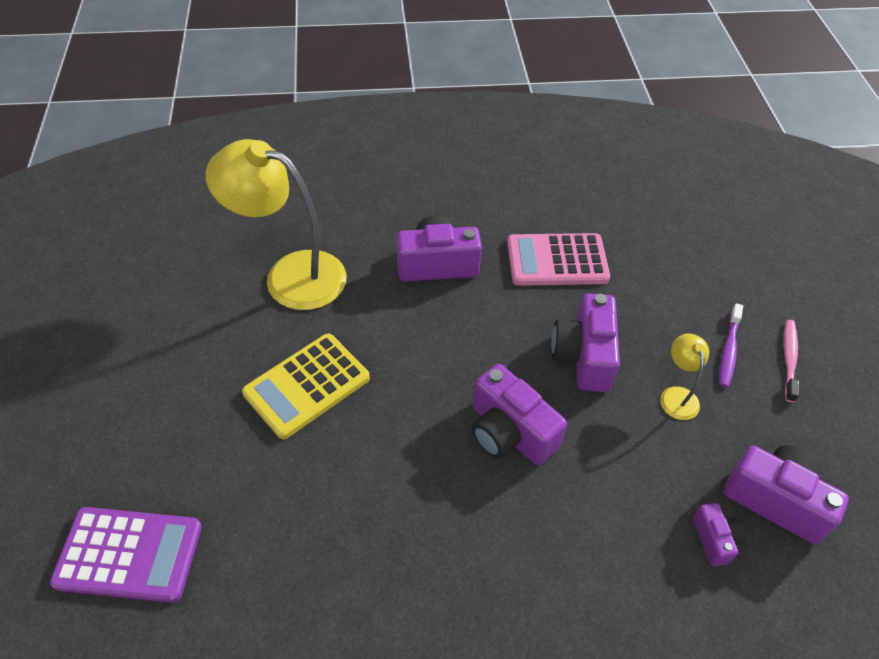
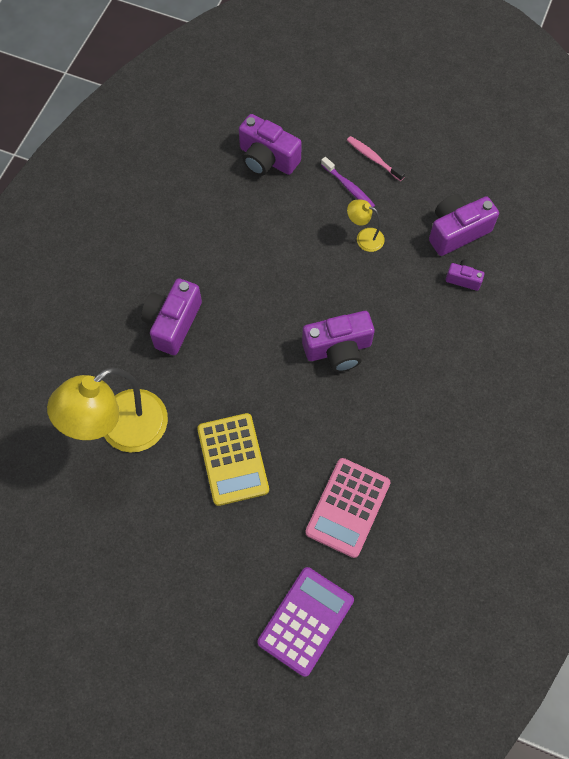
camera: 60 degrees left, 15 degrees up
pink calculator [507,233,610,286] -> pink calculator moved to [305,458,391,558]
purple camera [551,293,620,392] -> purple camera moved to [239,114,302,176]

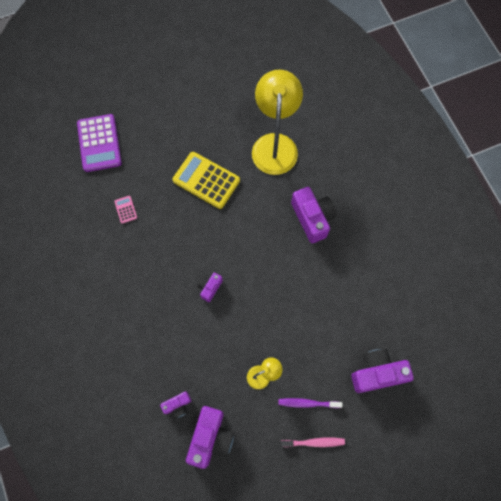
camera: 135 degrees right, 5 degrees up
purple camera [302,311,375,372] -> purple camera [198,273,223,302], size x0.53
pink calculator [305,458,391,558] -> pink calculator [114,196,137,224], size x0.43

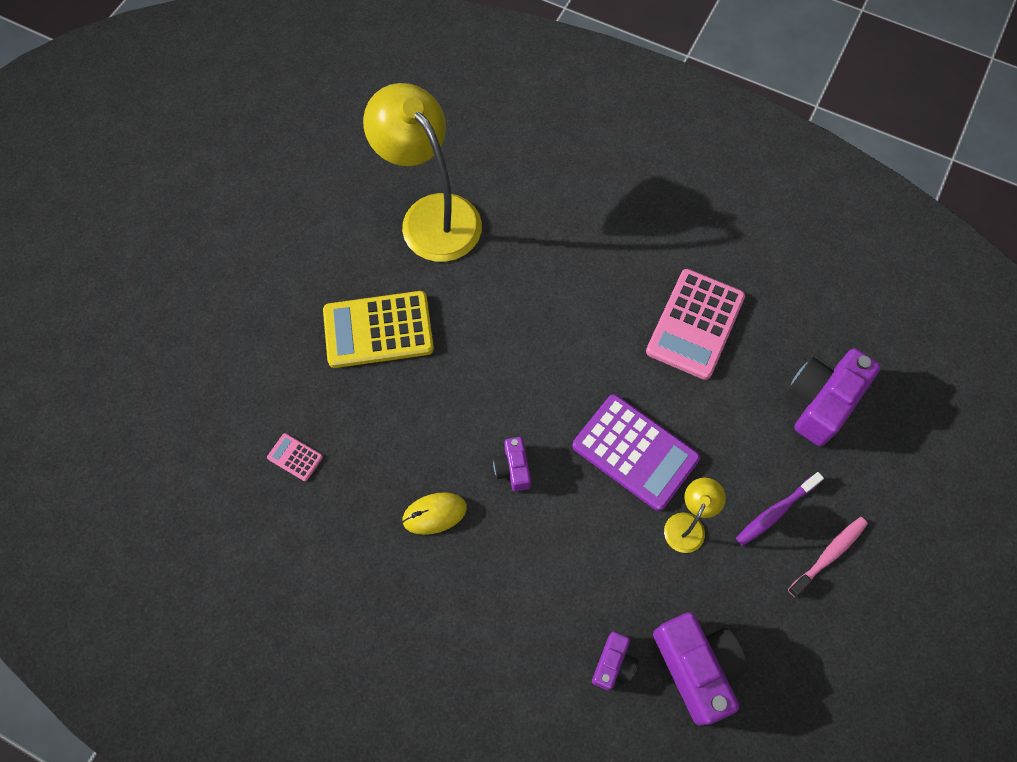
camera: 40 degrees left, 5 degrees down
purple calculator [77,114,122,172] -> purple calculator moved to [572,394,700,511]
purple camera [291,187,336,243] -> none
none -> yellow mouse [402,492,467,535]
none -> pink calculator [646,269,745,380]

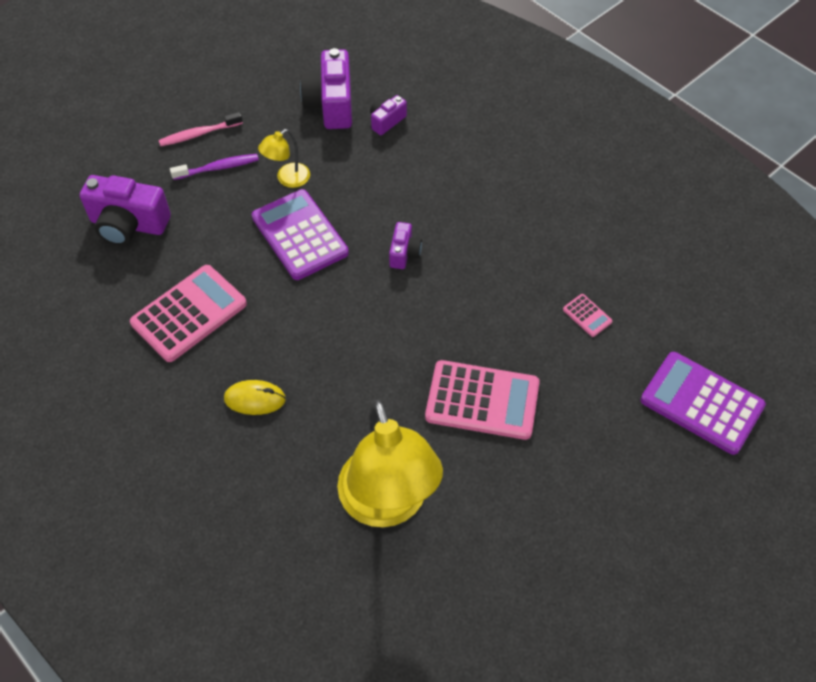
camera: 160 degrees left, 10 degrees down
yellow calculator [323,291,434,368] -> pink calculator [425,360,540,440]
yellow mouse [402,492,467,535] -> yellow mouse moved to [224,380,286,415]
purple camera [788,348,881,446] -> purple camera turned 45 degrees clockwise [80,175,171,246]
none -> purple calculator [640,352,766,455]

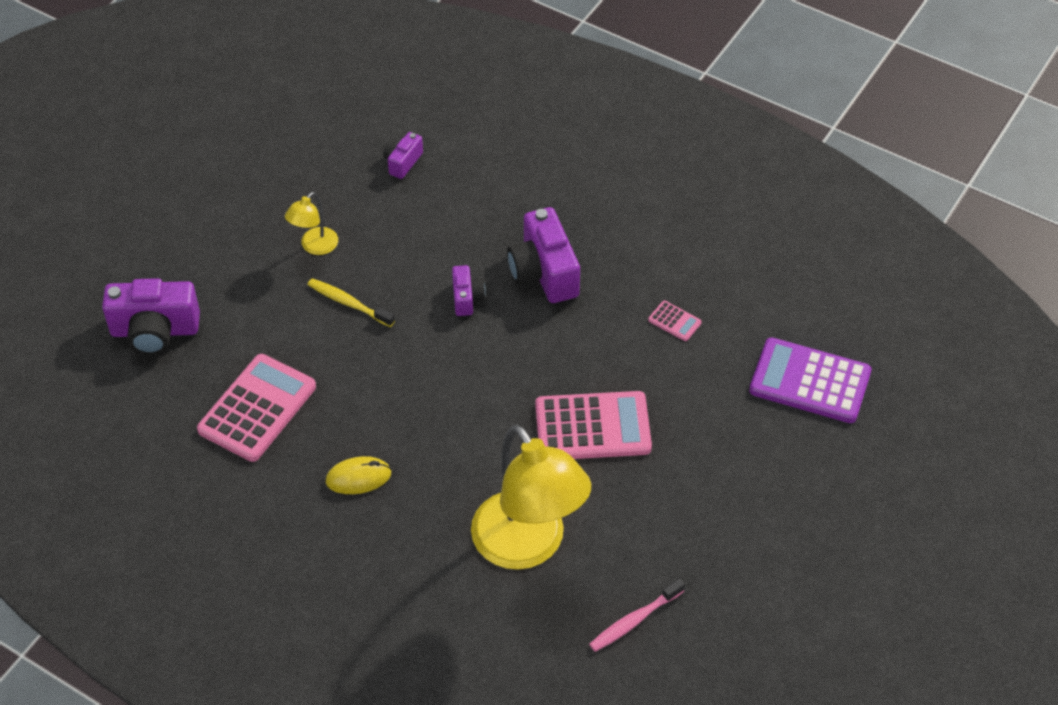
camera: 15 degrees left, 5 degrees down
pink toothbrush [158,112,243,146] -> pink toothbrush moved to [589,579,685,652]
purple toothbrush [170,154,259,180] -> none
purple calculator [252,189,349,280] -> yellow toothbrush [307,278,395,327]
purple camera [300,48,352,129] -> purple camera moved to [507,207,580,303]

